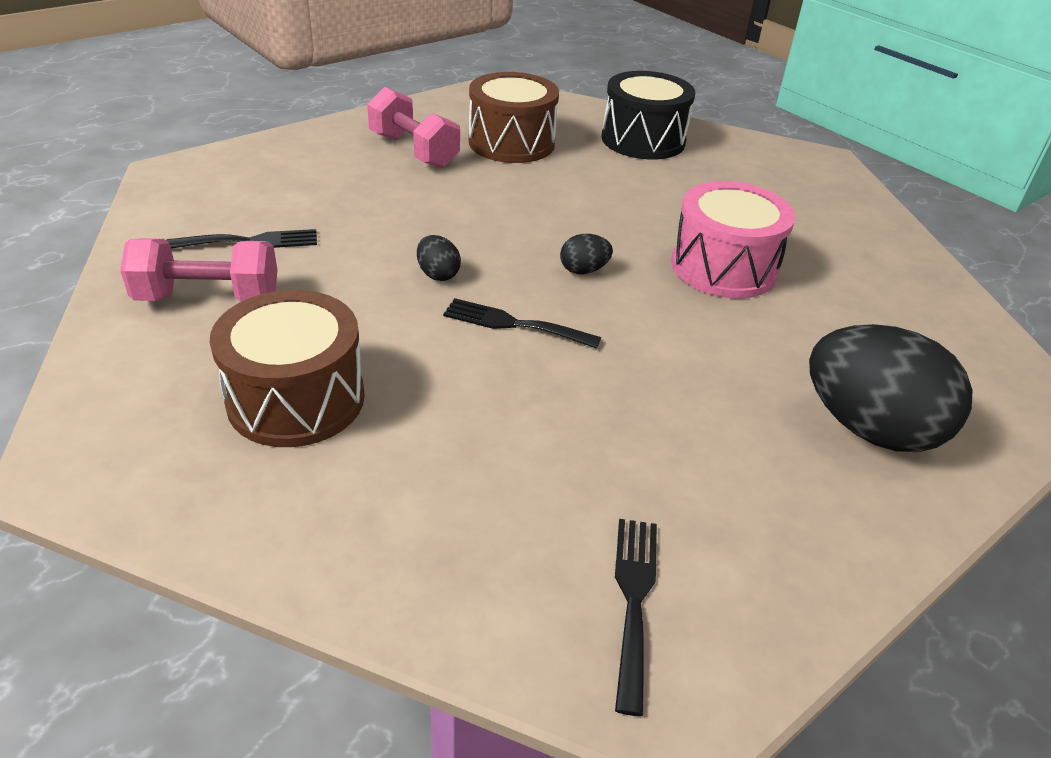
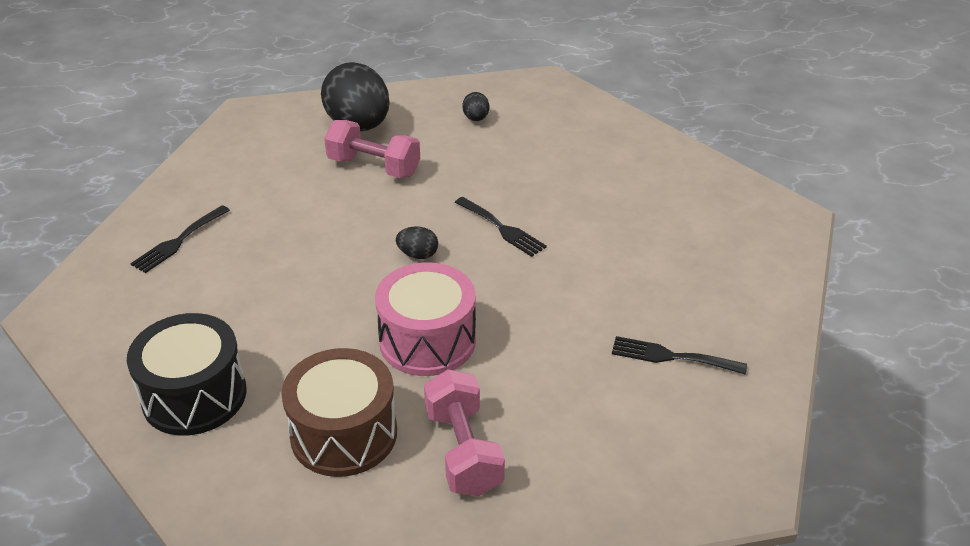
camera: 150 degrees left, 0 degrees up
pink dumbbell [120,238,277,302] -> pink dumbbell moved to [324,120,420,178]
brown drum [210,290,365,447] -> none
black egg [417,235,461,281] -> black egg moved to [462,92,489,121]
black fork [615,519,657,716] -> black fork moved to [130,205,230,273]
pink drum [671,181,796,299] -> pink drum moved to [375,262,476,376]

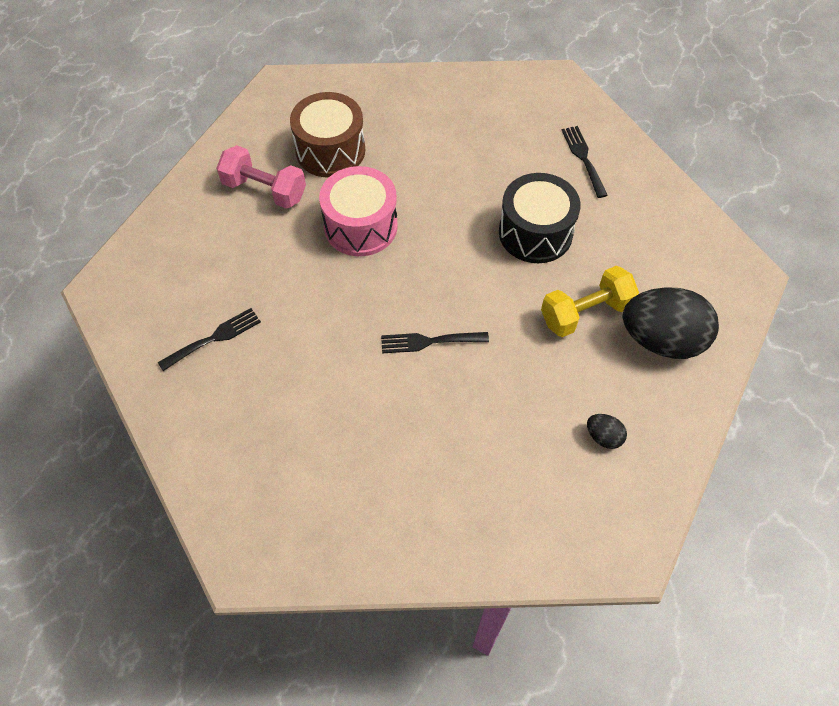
camera: 130 degrees right, 20 degrees up
black drum [127,313,247,436] -> black drum moved to [499,173,581,263]
pink dumbbell [324,120,420,178] -> yellow dumbbell [541,266,639,337]
black egg [396,226,438,259] -> none

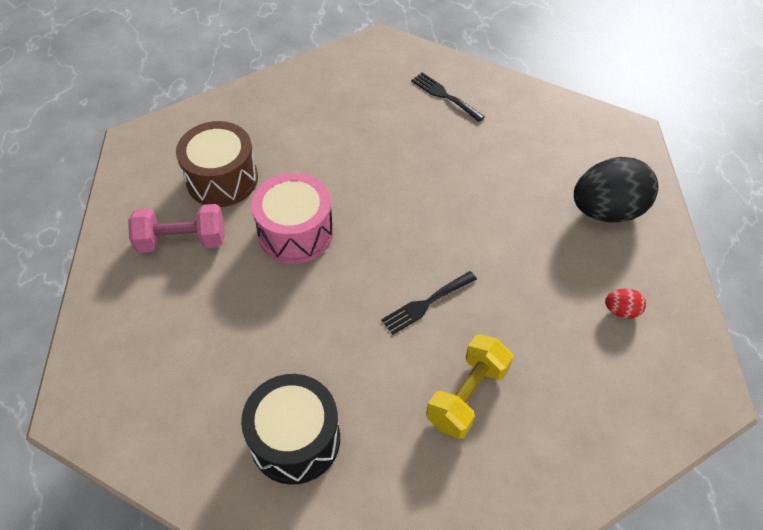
camera: 30 degrees left, 5 degrees down
black fork [158,308,261,371] -> none
black drum [499,173,581,263] -> black drum moved to [241,374,340,485]
yellow dumbbell [541,266,639,337] -> yellow dumbbell moved to [426,335,513,439]
black egg [587,414,627,449] -> red egg [605,289,646,318]

